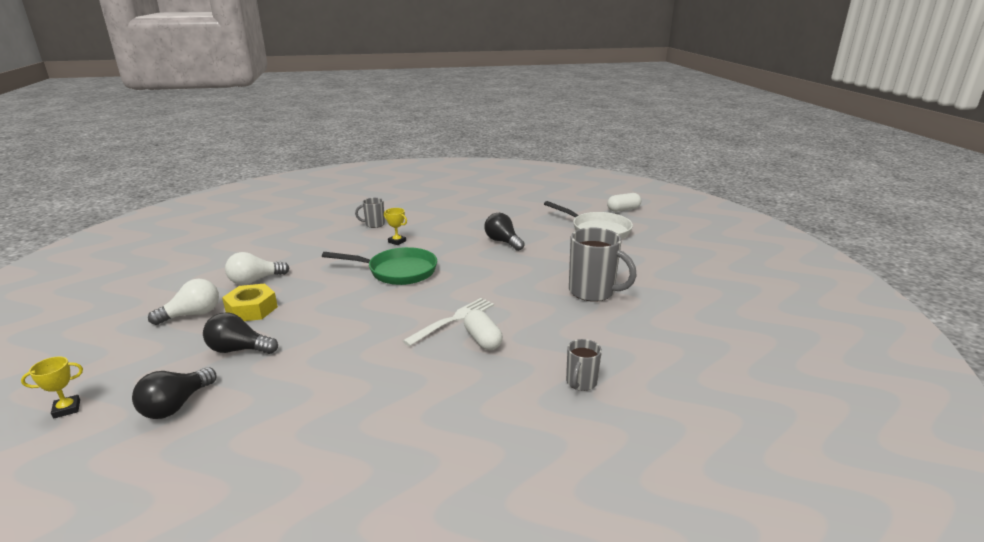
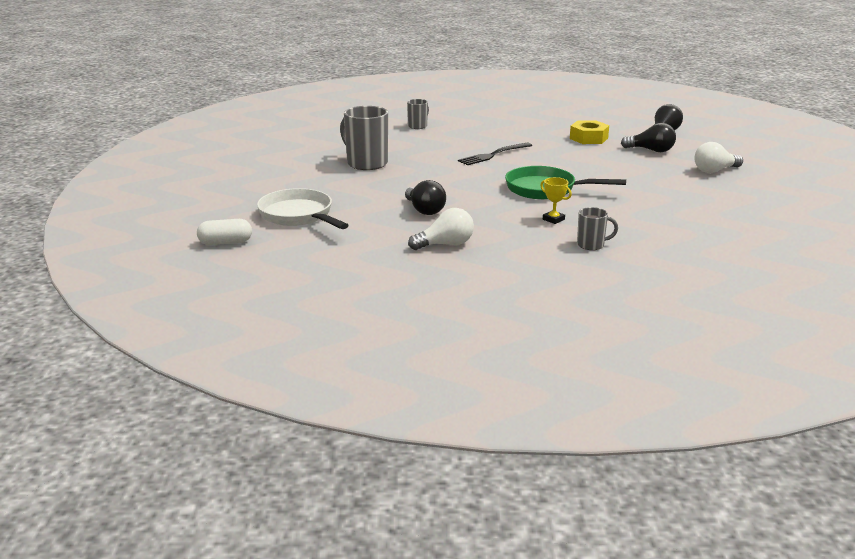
camera: 170 degrees left, 0 degrees up
yellow trophy [21,356,83,419] -> none
yellow nut [222,284,278,321] -> yellow nut moved to [570,120,609,144]
white light bulb [225,252,289,285] -> white light bulb moved to [408,208,474,250]
white fork [403,298,494,346] -> black fork [458,143,532,165]
white capsule [464,309,503,350] -> none

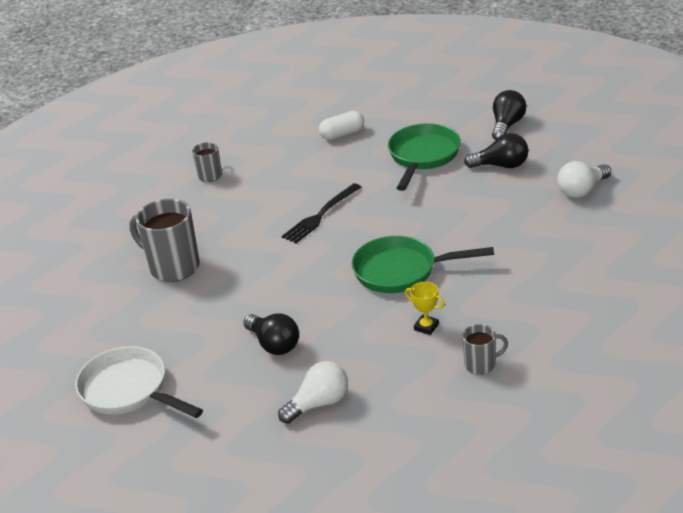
camera: 10 degrees left, 10 degrees up
white capsule [197,219,252,245] -> white capsule moved to [319,111,364,140]
yellow nut [570,120,609,144] -> green pan [388,123,461,191]

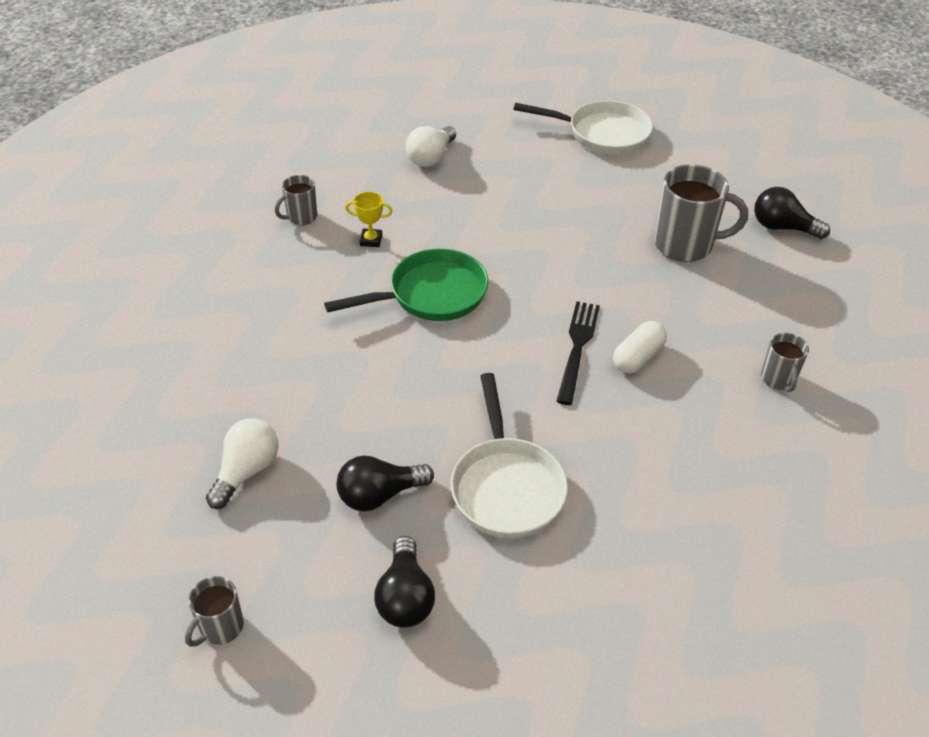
camera: 150 degrees right, 10 degrees up
black light bulb [243,313,299,355] -> black light bulb moved to [754,187,830,239]
white capsule [319,111,364,140] -> white capsule moved to [613,321,667,374]
green pan [388,123,461,191] -> white pan [451,373,568,538]
none -> grey mug [185,576,244,647]

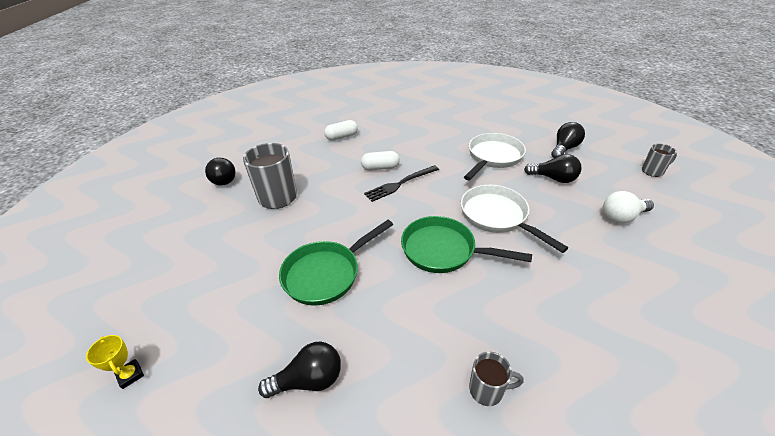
camera: 135 degrees left, 5 degrees down
yellow trophy [345,192,393,247] -> yellow trophy moved to [86,335,144,389]
white light bulb [406,126,456,167] -> black light bulb [258,341,341,398]
white pan [514,101,653,155] -> white pan moved to [461,185,568,253]
grey mug [761,333,809,392] -> white capsule [324,120,358,141]
none -> green pan [279,220,393,306]

